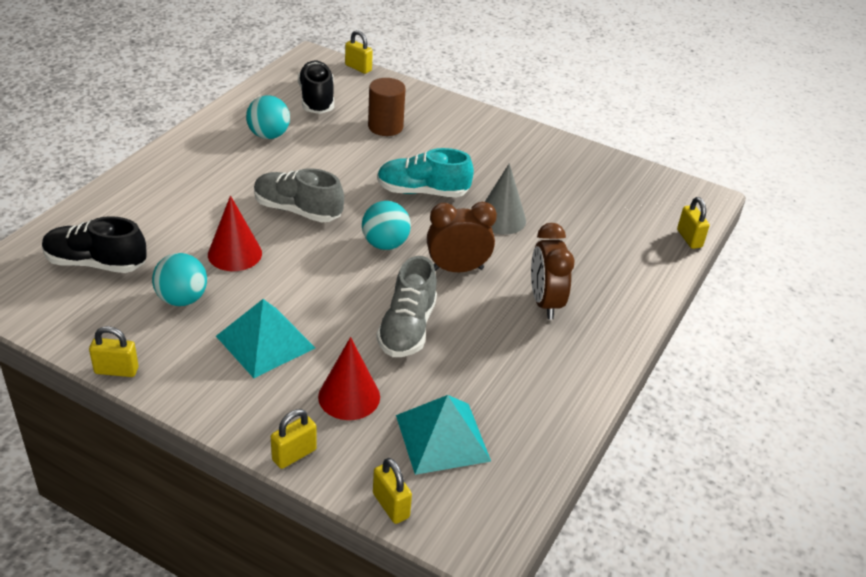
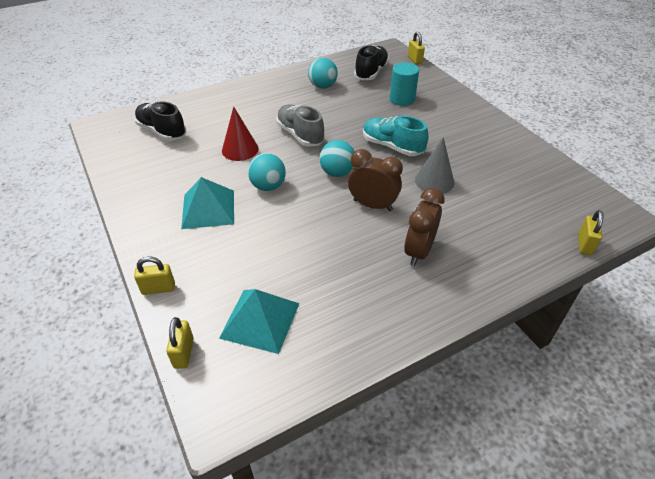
camera: 35 degrees right, 5 degrees up
yellow padlock [89,326,139,377] -> none
turquoise ball [152,253,207,306] -> turquoise ball moved to [248,153,286,191]
red cone [318,337,380,420] -> none
brown cylinder [368,78,406,136] -> turquoise cylinder [390,62,419,106]
grey shoe [376,256,437,357] -> none

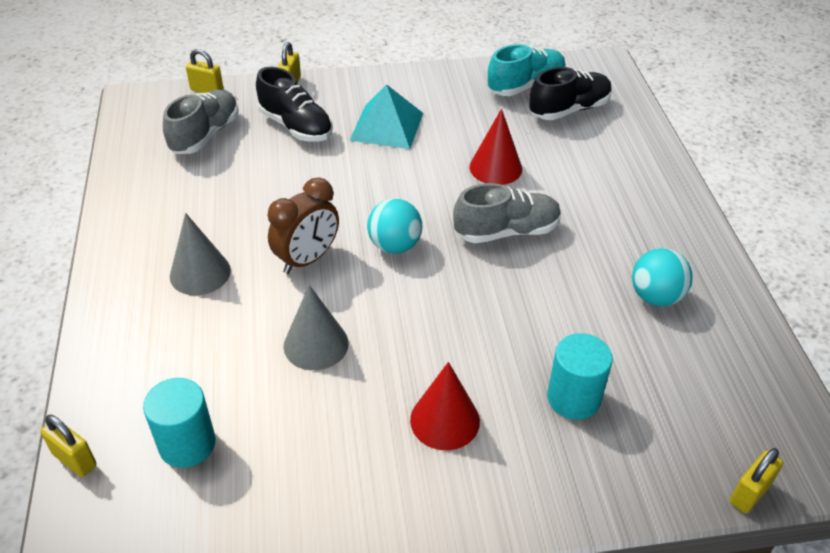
camera: 110 degrees right, 0 degrees up
turquoise pyramid [219,289,300,354] -> grey shoe [163,89,239,154]
turquoise ball [248,153,286,191] -> none
black shoe [354,45,389,80] -> black shoe moved to [256,67,333,142]
turquoise shoe [363,116,429,156] -> turquoise shoe moved to [487,44,566,96]
brown clock [404,188,445,266] -> grey cone [170,213,231,295]
yellow padlock [408,32,425,64] -> yellow padlock turned 45 degrees counterclockwise [730,448,783,513]
none -> turquoise cylinder [143,378,216,468]
none -> red cone [410,362,480,450]

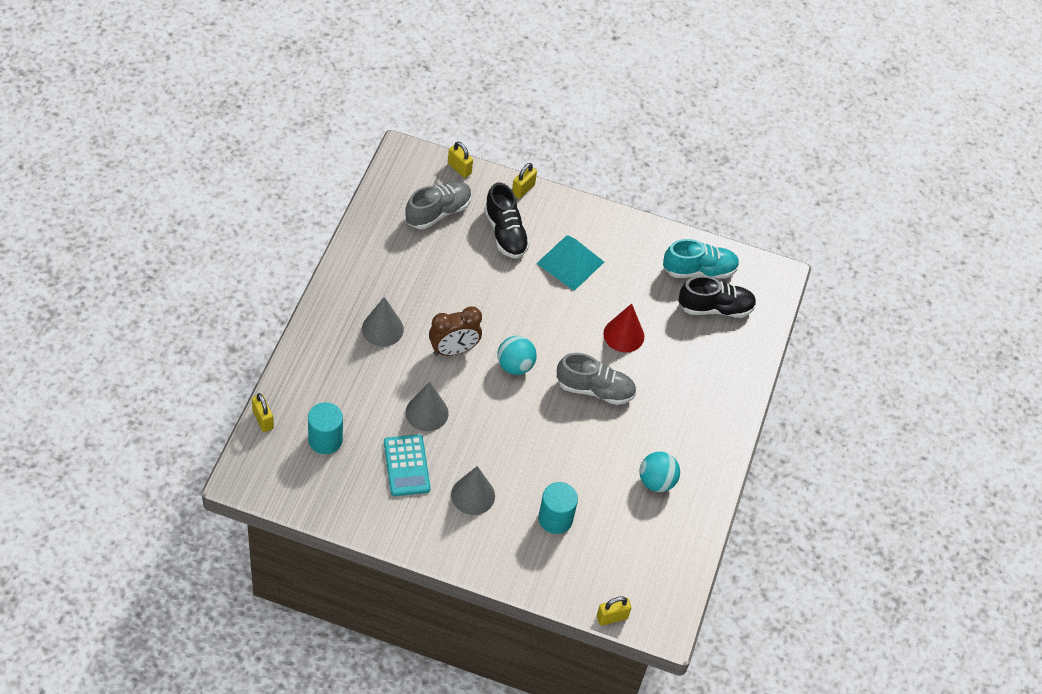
camera: 20 degrees right, 10 degrees up
red cone [410,362,480,450] -> grey cone [451,466,495,515]
none -> turquoise calculator [384,435,431,496]

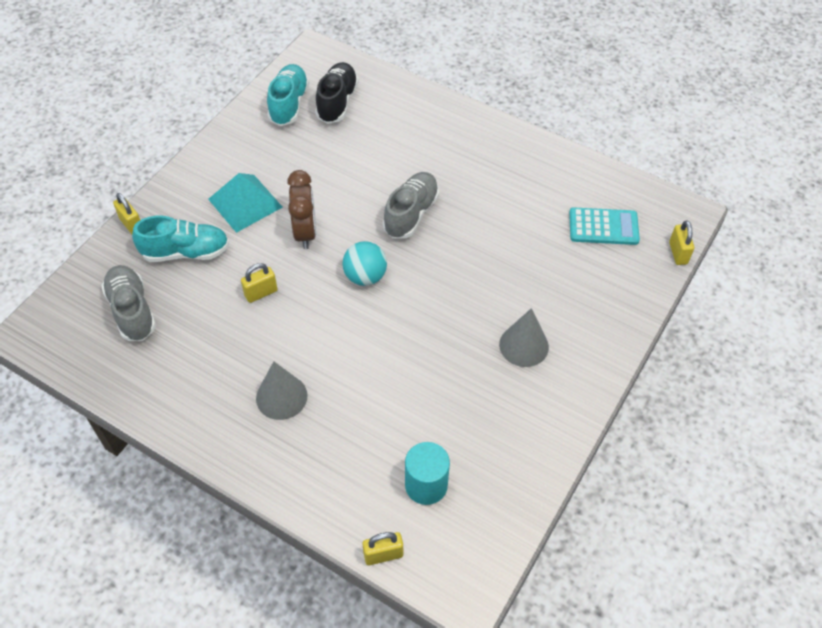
camera: 70 degrees left, 0 degrees up
turquoise calculator [384,435,431,496] -> turquoise calculator moved to [569,207,640,245]
grey cone [406,382,448,431] -> none
brown clock [429,306,482,356] -> brown clock moved to [287,170,316,249]
yellow padlock [448,142,473,178] -> yellow padlock moved to [241,263,278,303]
black shoe [484,182,530,259] -> turquoise shoe [132,216,229,262]
turquoise cylinder [538,482,578,534] -> none
red cone [603,303,644,352] -> none
turquoise ball [639,451,680,492] -> none

